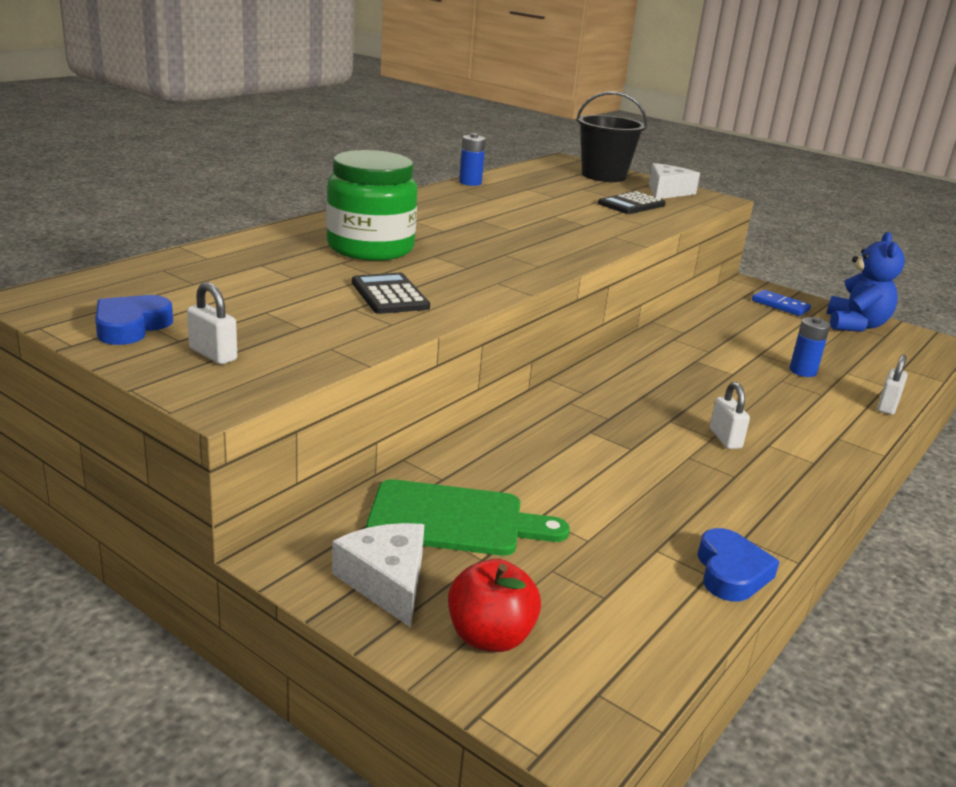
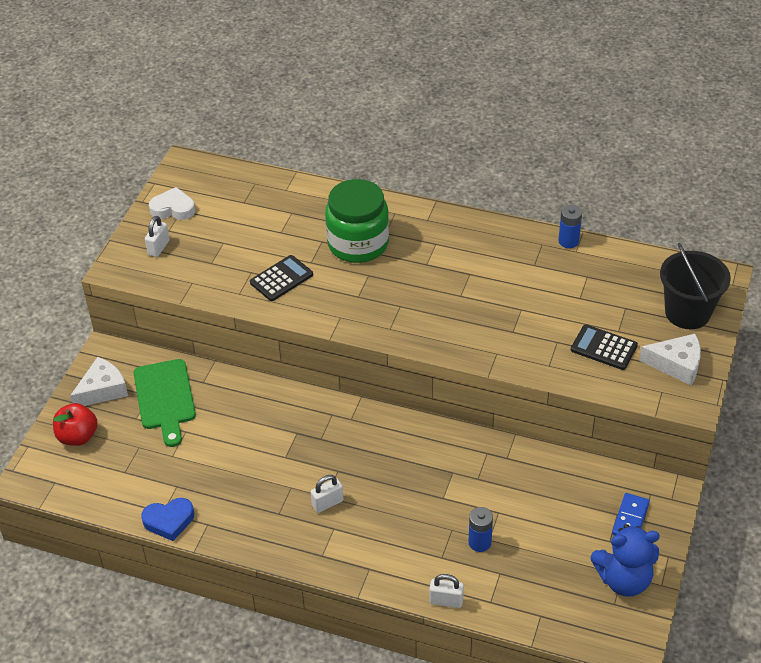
camera: 75 degrees right, 20 degrees up
blue heart [95,295,173,345] -> white heart [149,187,195,220]

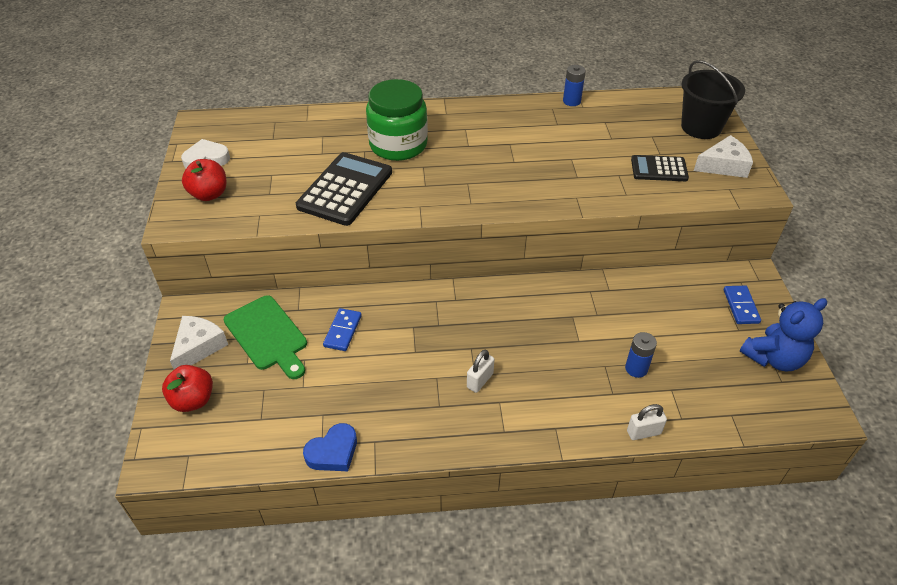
camera: 25 degrees left, 0 degrees up
white padlock [145,216,170,257] -> red apple [182,159,227,201]
black calculator [250,255,313,301] -> black calculator [296,152,392,226], size x1.71
none -> blue domino [323,308,362,351]

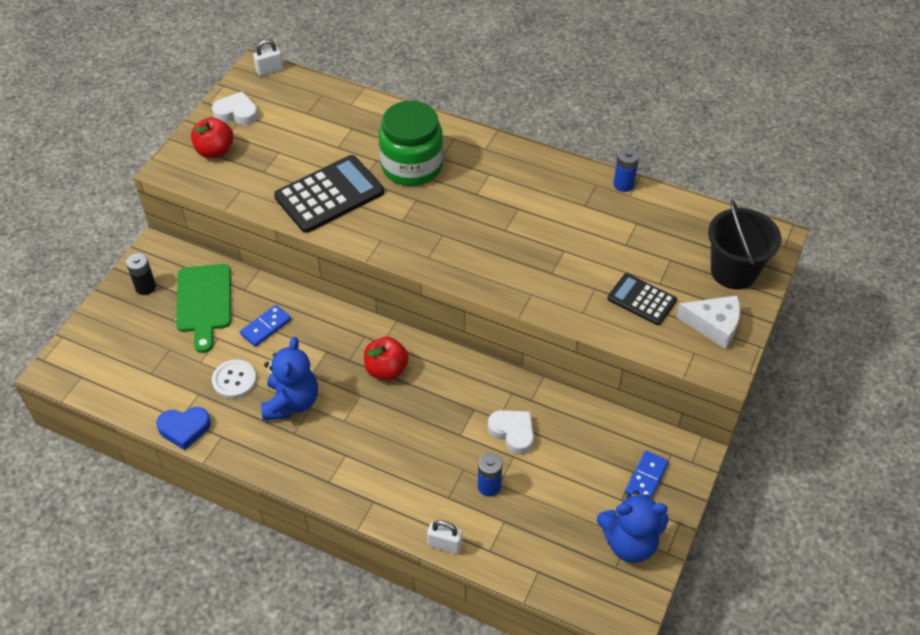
camera: 30 degrees right, 5 degrees up
red apple [162,365,213,412] -> red apple moved to [364,337,409,380]
white cheese [170,316,228,369] -> black battery [126,253,156,295]
white padlock [467,349,494,393] -> white padlock moved to [253,39,283,76]
none -> white button [212,360,257,398]
none -> blue teddy bear [261,337,318,420]
none -> white heart [488,410,534,455]

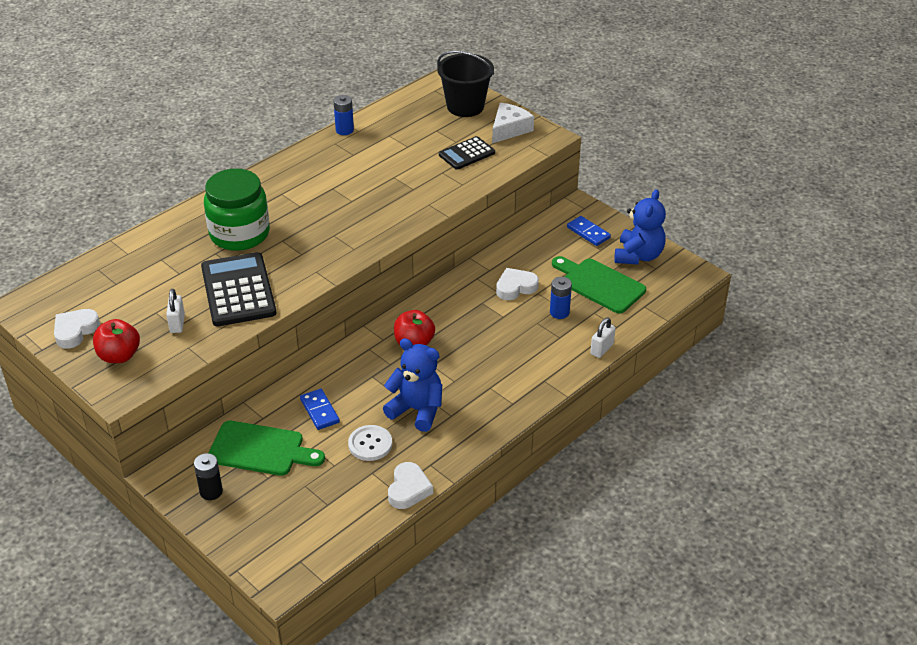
camera: 70 degrees left, 10 degrees down
blue heart [156,407,211,450] -> white heart [388,462,433,509]
white padlock [253,39,283,76] -> white padlock moved to [166,289,185,333]
none -> green cutting board [552,256,646,314]

